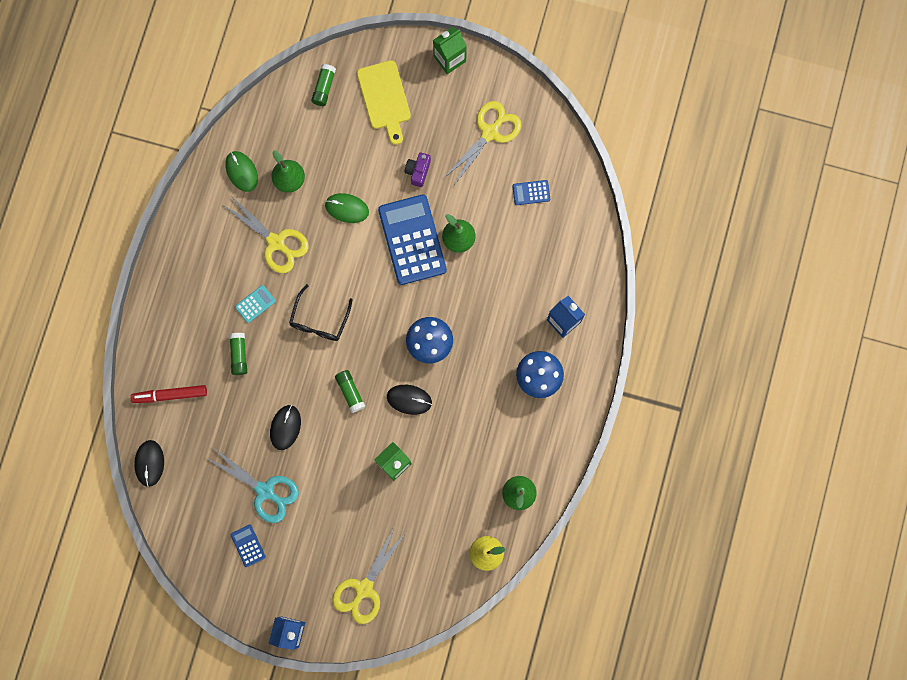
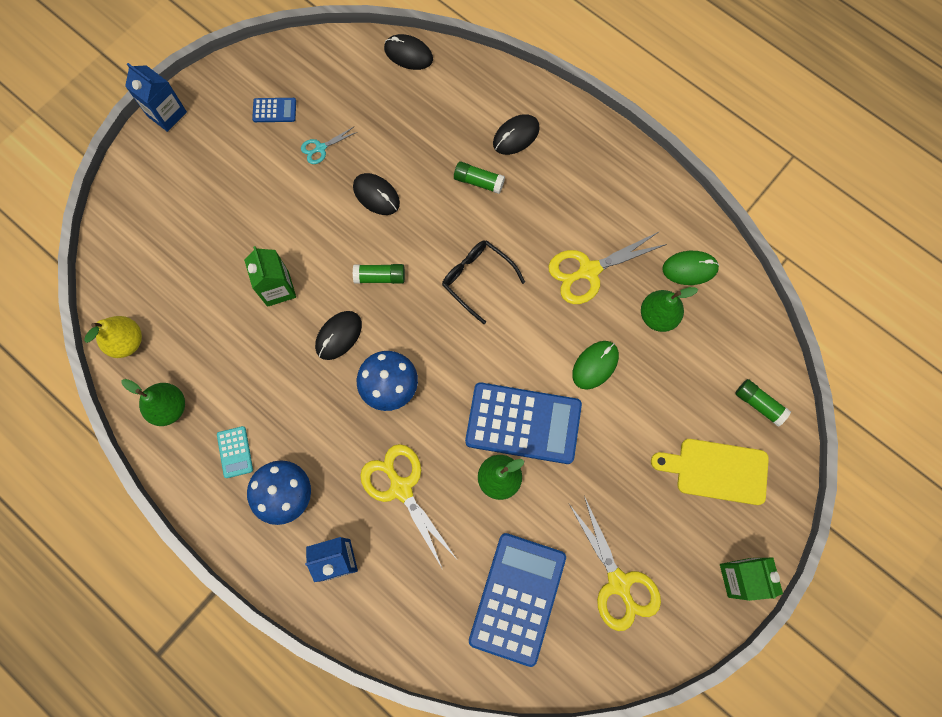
camera: 115 degrees right, 5 degrees down
red marker [130,385,207,403] -> none
turquoise scissors [206,448,299,523] -> turquoise scissors [301,127,357,164], size x0.50
turquoise calculator [235,285,276,323] -> turquoise calculator moved to [217,426,253,478]
yellow scissors [332,526,405,624] -> yellow scissors moved to [360,444,456,568]
purple camera [405,153,431,187] -> none
blue calculator [512,180,550,205] -> blue calculator [469,533,566,667], size x2.31
none -> black mouse [493,114,540,155]

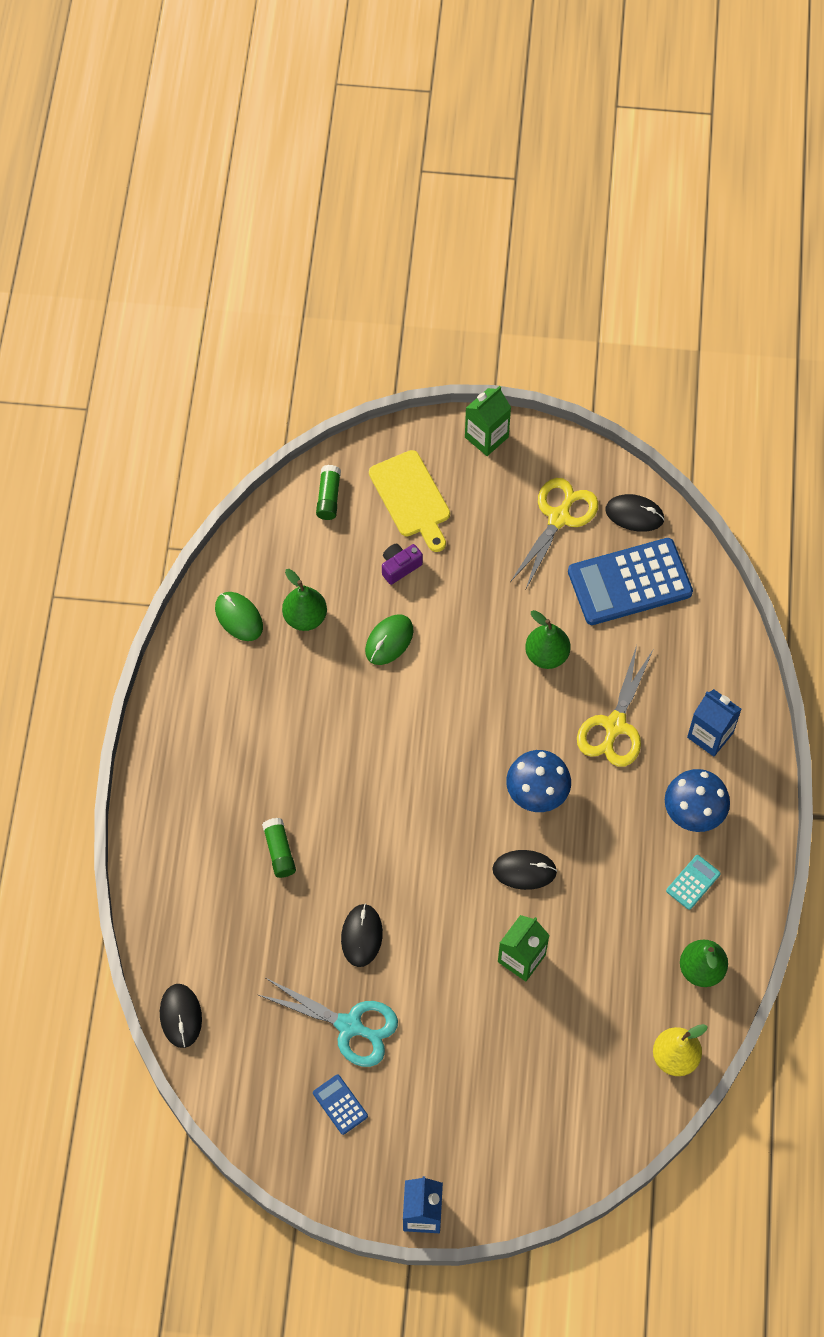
camera: 125 degrees left, 10 degrees down
turquoise scissors [301,127,357,164] -> turquoise scissors [258,978,398,1067], size x1.98
green glue stick [353,264,405,284] -> none
black glasses [442,240,525,324] -> none
blue calculator [465,382,582,464] -> none
black mouse [493,114,540,155] -> black mouse moved to [605,494,665,532]
yellow scissors [548,232,667,304] -> none
green mouse [572,341,619,390] -> green mouse turned 60 degrees counterclockwise [365,614,413,665]
none -> purple camera [382,544,423,585]

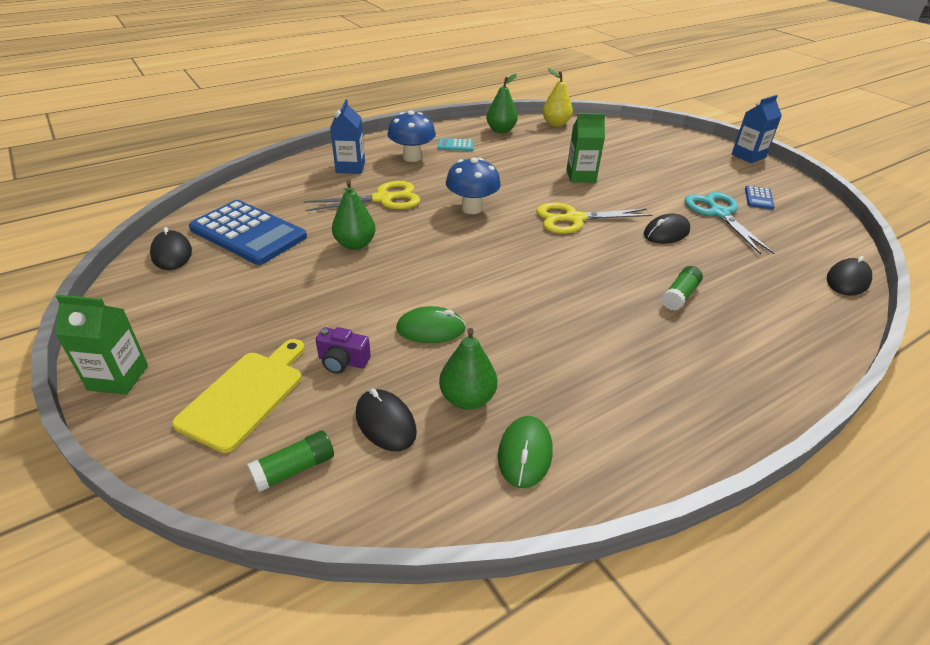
camera: 130 degrees left, 25 degrees down
black mouse [492,850,557,890] -> black mouse moved to [356,389,417,451]
yellow scissors [510,478,599,589] -> yellow scissors moved to [536,202,653,234]

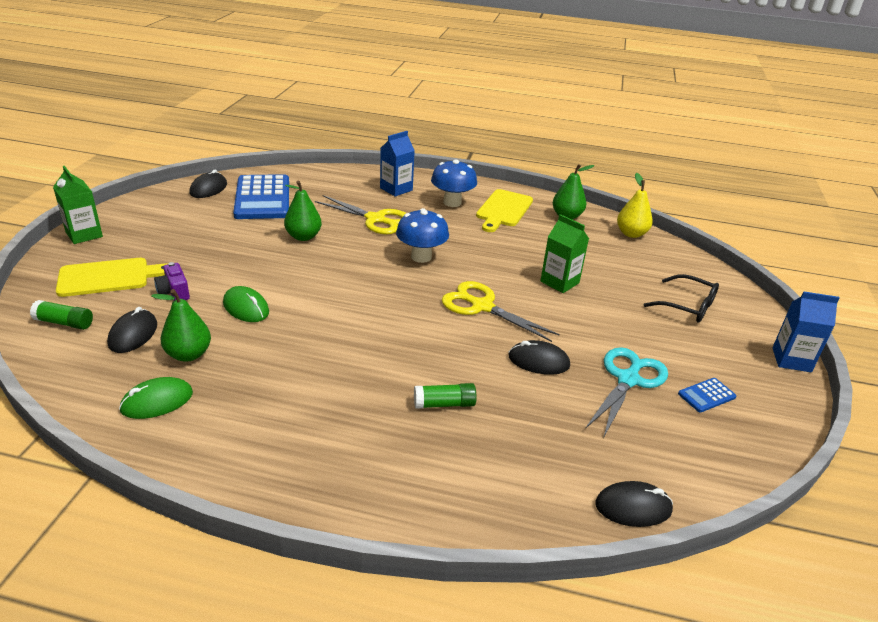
camera: 45 degrees right, 5 degrees down
turquoise calculator [438,138,474,151] -> yellow cutting board [476,189,533,232]
none -> black glasses [644,274,719,322]

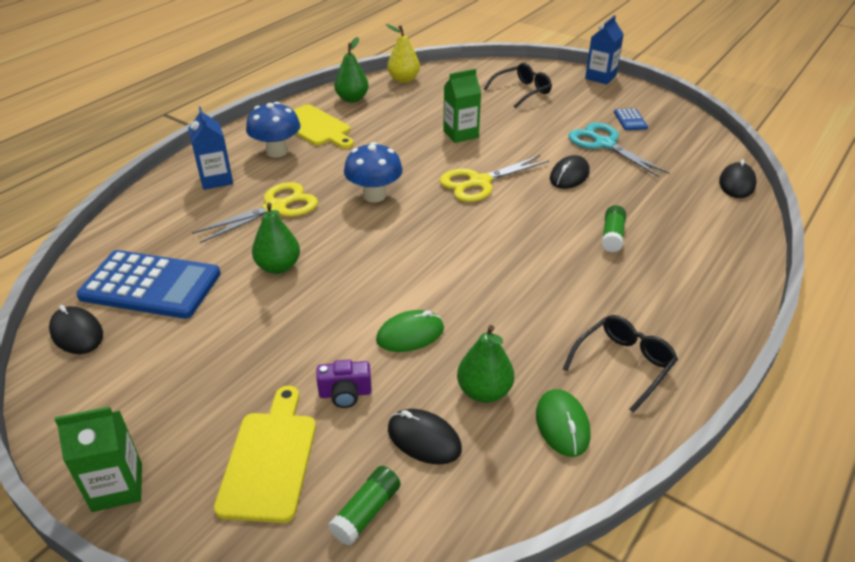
camera: 65 degrees left, 5 degrees up
none -> black glasses [563,315,678,413]

